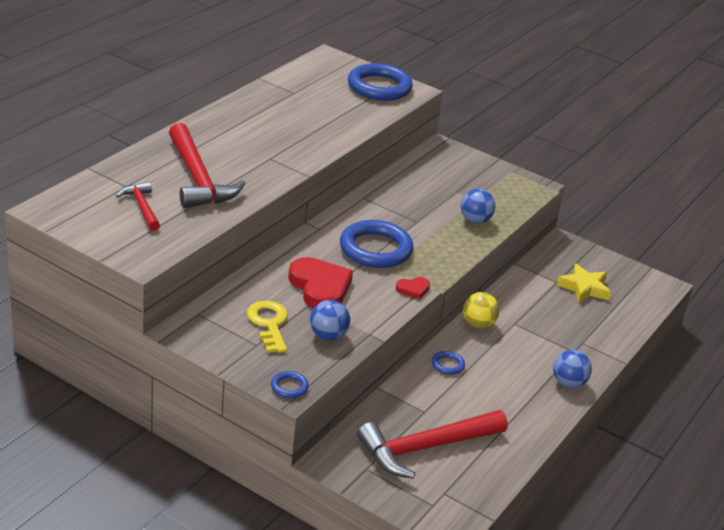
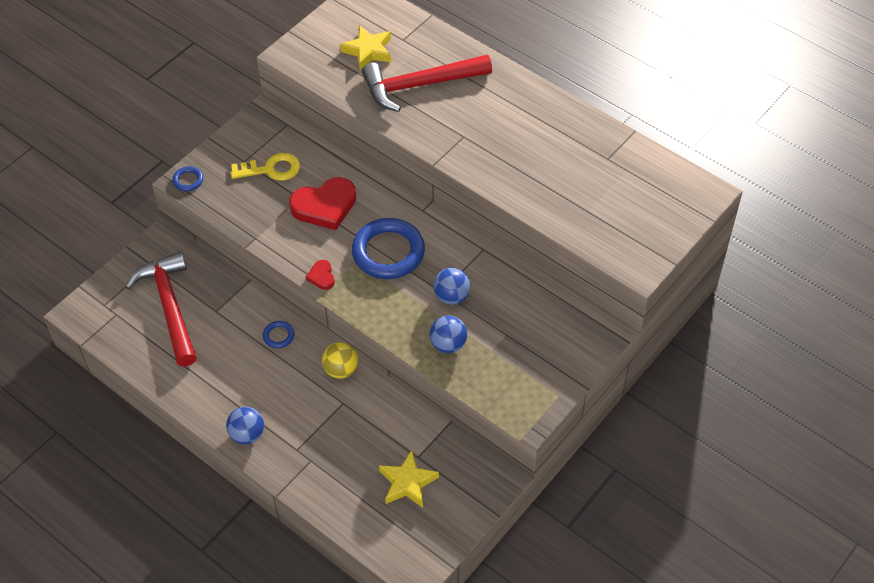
camera: 100 degrees right, 20 degrees up
red hammer [116,182,160,231] -> yellow star [340,25,391,70]
blue ball [310,300,350,340] -> blue ball moved to [433,268,470,305]
blue ring [348,63,413,101] -> none

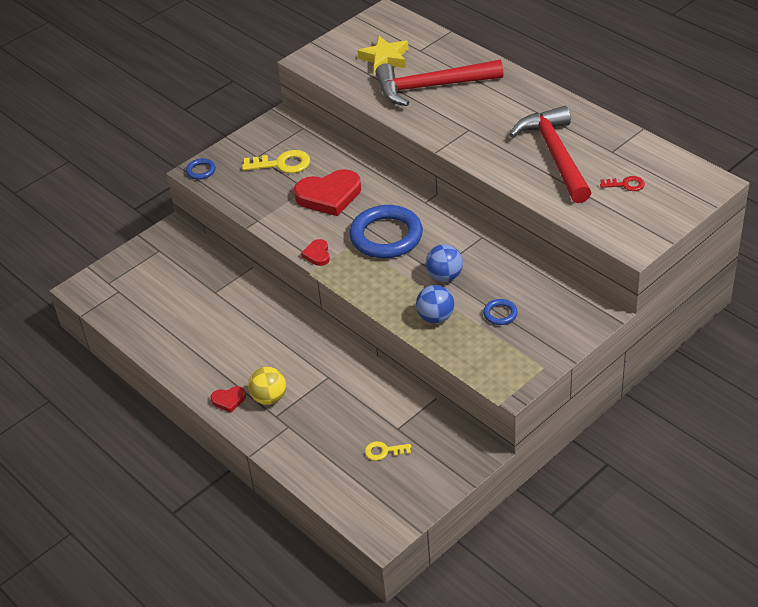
camera: 10 degrees right, 10 degrees down
red hammer [126,252,197,366] -> red hammer moved to [510,106,591,203]
blue ball [226,407,264,444] -> red heart [211,386,246,413]
blue ring [263,321,294,348] -> blue ring moved to [483,299,518,325]
yellow ball [322,342,358,379] -> yellow ball moved to [248,367,286,405]
yellow star [379,450,439,508] -> yellow key [365,441,411,461]
none -> red key [600,176,645,191]

